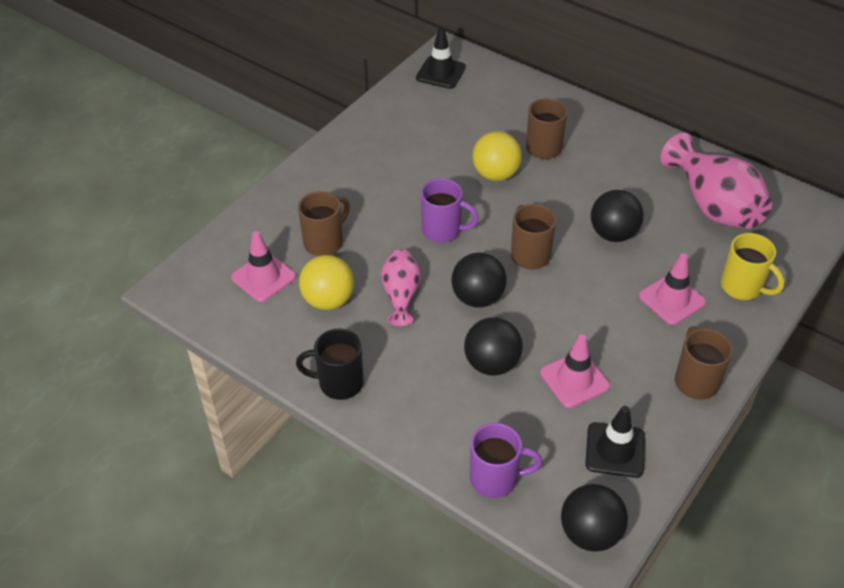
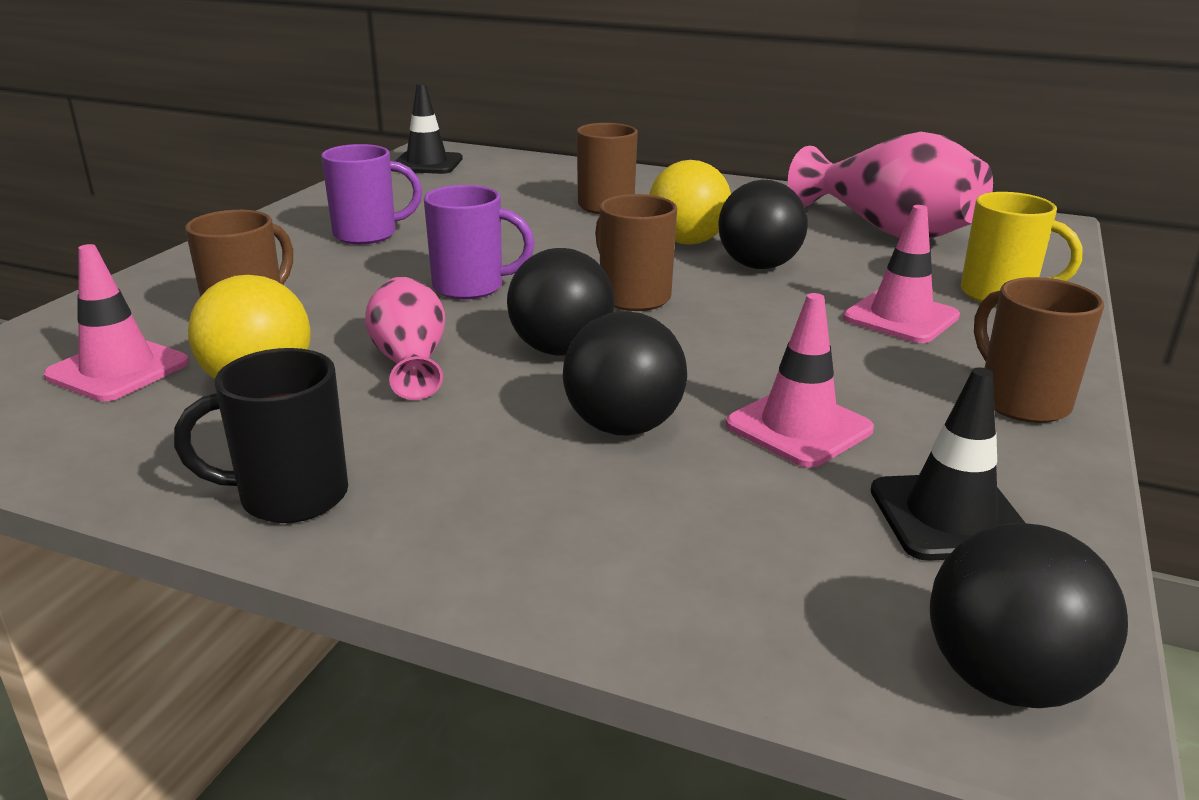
camera: 15 degrees left, 20 degrees down
purple mug [470,423,542,498] -> purple mug moved to [321,144,422,244]
yellow ball [472,131,522,181] -> yellow ball moved to [650,160,731,245]

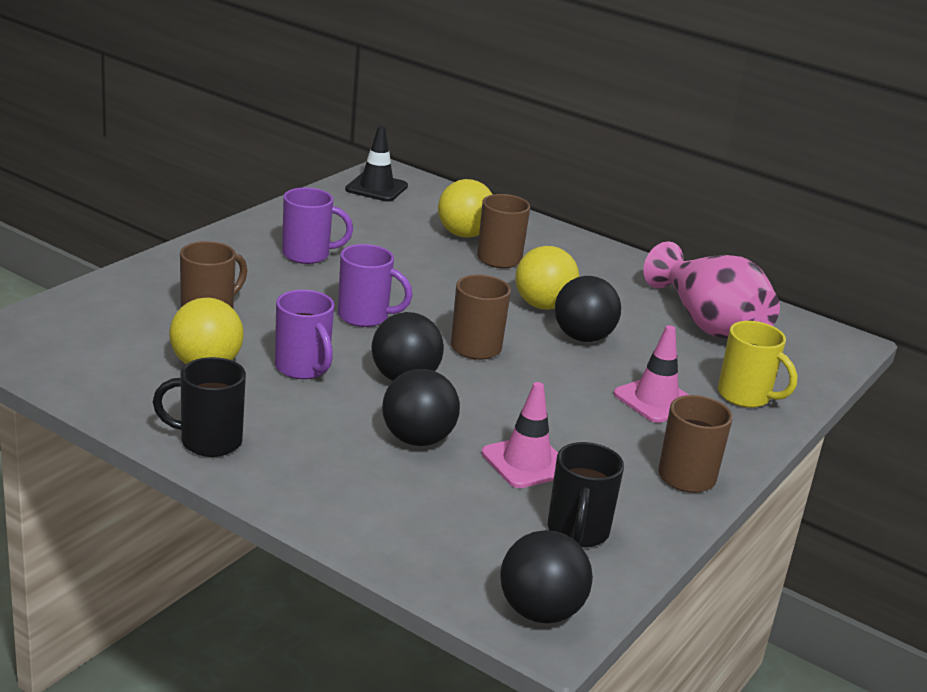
camera: 10 degrees right, 0 degrees up
pink traffic cone [44,244,189,401] -> none
pink vase [365,277,445,400] -> purple mug [275,290,334,379]
black traffic cone [871,367,1025,561] -> black mug [548,442,624,548]
none -> yellow ball [438,179,493,238]

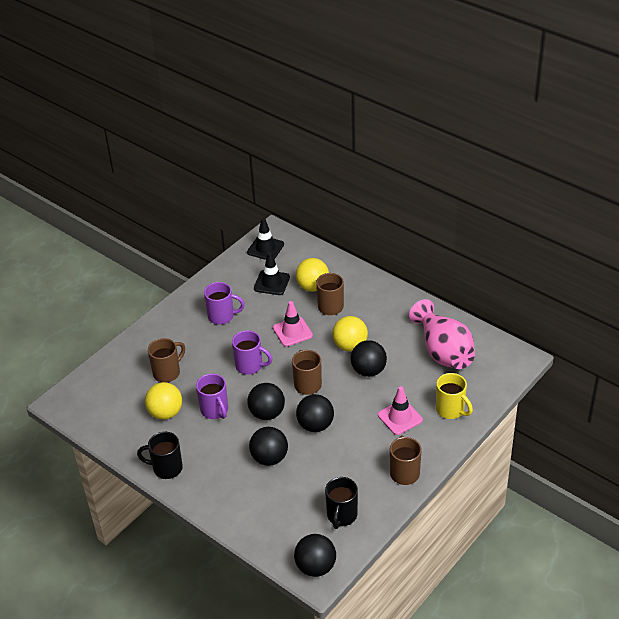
camera: 10 degrees right, 15 degrees up
pink traffic cone [481,382,558,488] -> pink traffic cone moved to [273,301,313,347]
none -> black traffic cone [254,252,290,295]
none -> black ball [296,394,334,432]

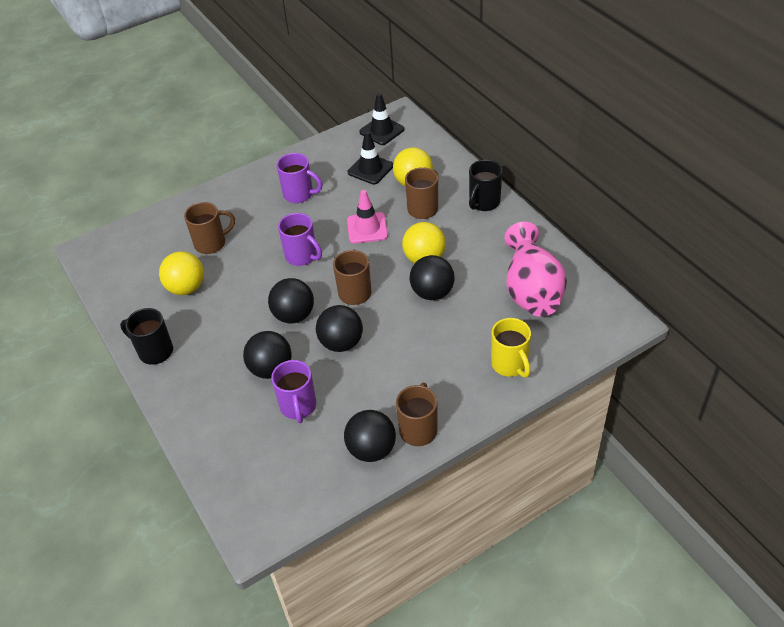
camera: 20 degrees right, 5 degrees up
purple mug [196,374,228,419] -> purple mug moved to [271,360,316,423]
black ball [294,534,336,577] -> black ball moved to [344,410,396,462]
black mug [325,477,358,529] -> black mug moved to [469,160,502,211]
pink traffic cone [378,386,423,435] -> none

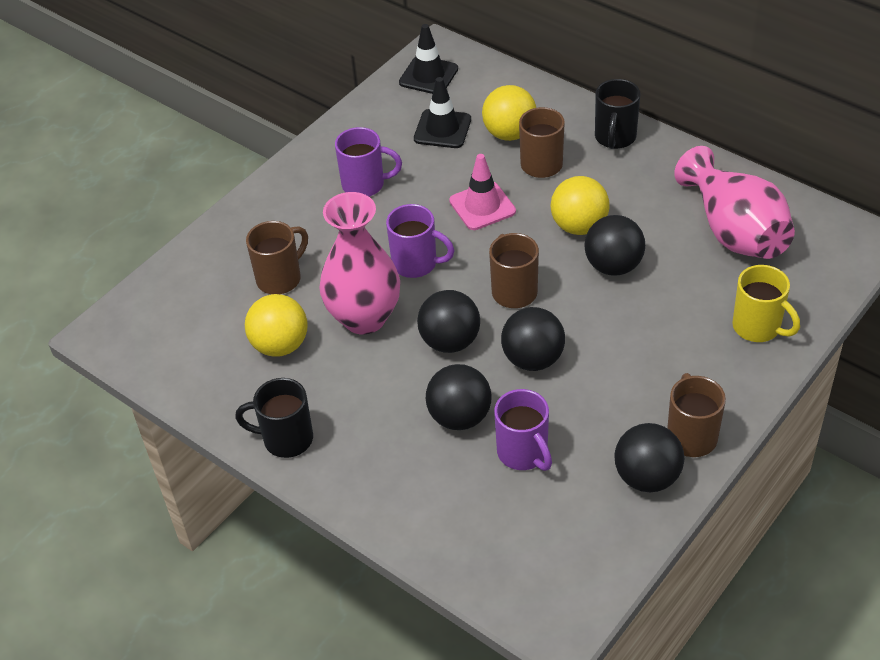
camera: 20 degrees left, 0 degrees up
none -> pink vase [319,192,400,334]

